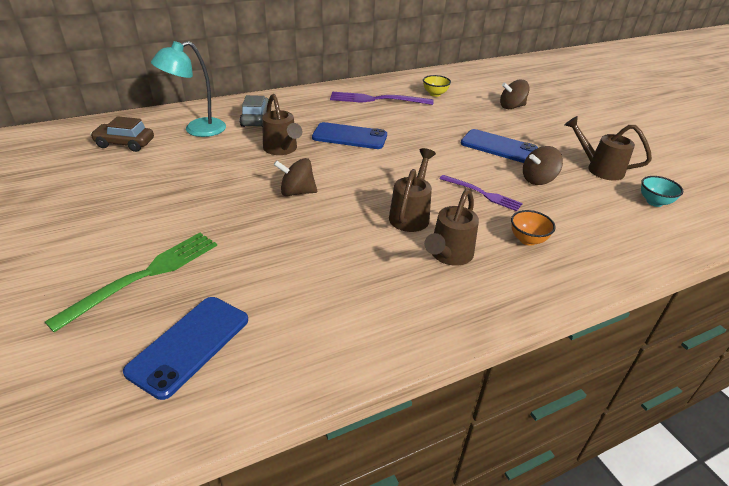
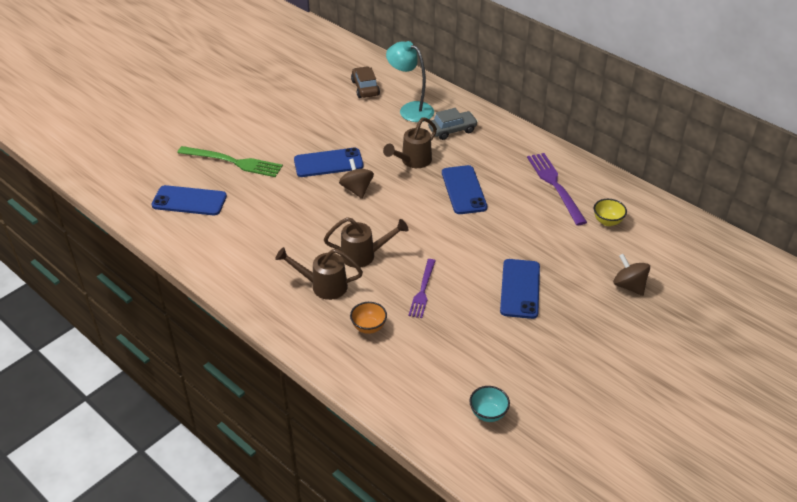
camera: 70 degrees right, 5 degrees up
brown spinning top [523,146,563,185] -> none
brown watering can [565,116,652,181] -> none
none -> blue phone [294,148,363,177]

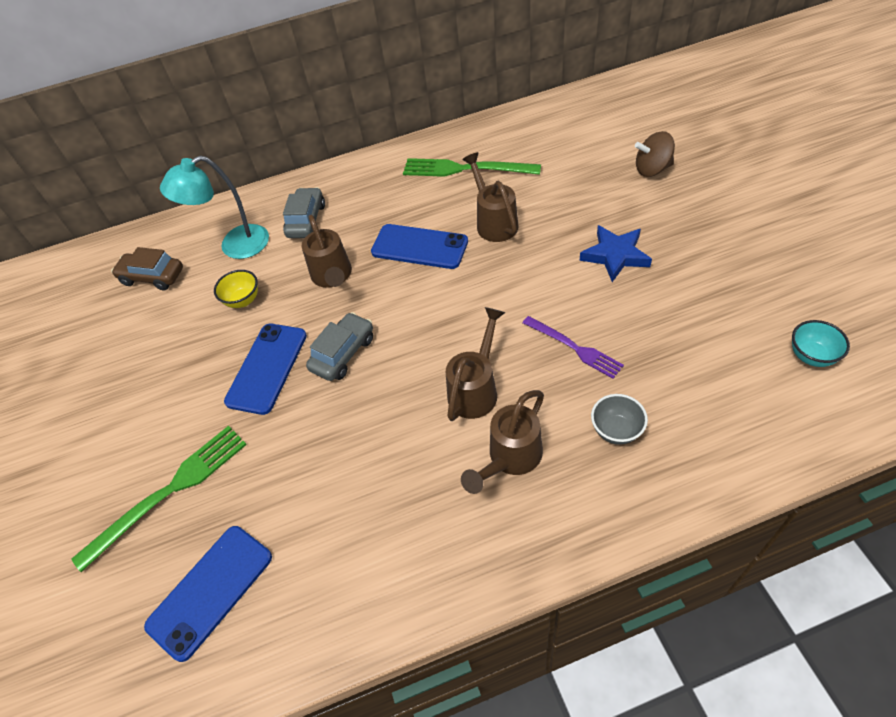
camera: 55 degrees left, 10 degrees up
brown spinning top [339,159,374,199] -> grey car [306,312,373,381]
orange bowl [350,302,387,334] -> grey bowl [591,394,648,445]
blue phone [500,259,540,319] -> blue star [580,225,652,282]
purple fork [527,153,587,225] -> green fork [403,158,541,177]
yellow bowl [594,199,627,226] -> yellow bowl moved to [214,270,258,308]
none -> brown watering can [462,152,519,242]

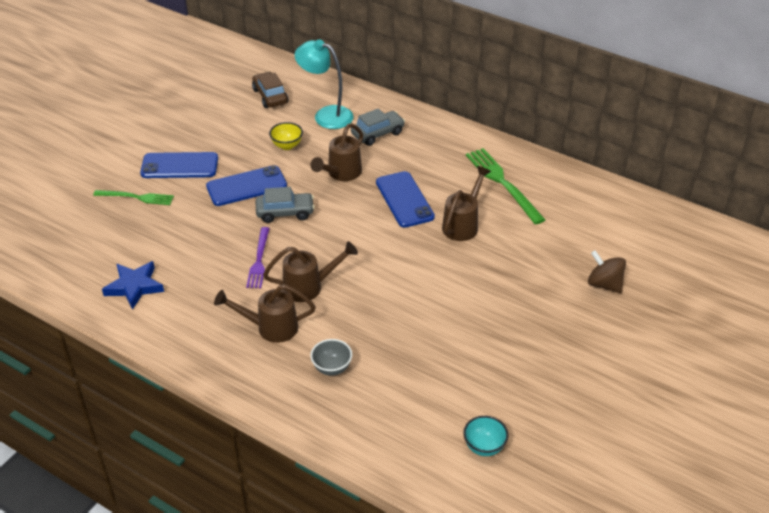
camera: 45 degrees right, 10 degrees down
green fork [71,425,247,572] -> green fork [93,190,174,205], size x0.64
blue phone [144,526,272,662] -> blue phone moved to [140,152,218,178]
purple fork [523,316,624,379] -> purple fork moved to [246,227,270,288]
blue star [580,225,652,282] -> blue star moved to [102,261,164,310]

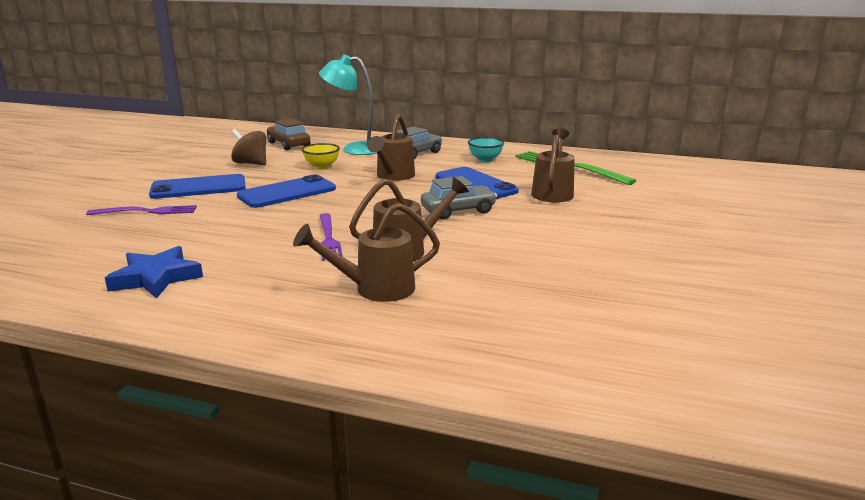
camera: 15 degrees left, 20 degrees down
green fork [93,190,174,205] -> purple fork [86,205,197,215]
grey car [256,187,315,223] -> grey car moved to [421,176,497,219]
grey bowl [310,339,352,376] -> none
turquoise bowl [463,416,508,456] -> turquoise bowl moved to [468,137,504,162]
brown spinning top [588,250,626,293] -> brown spinning top moved to [231,129,266,165]

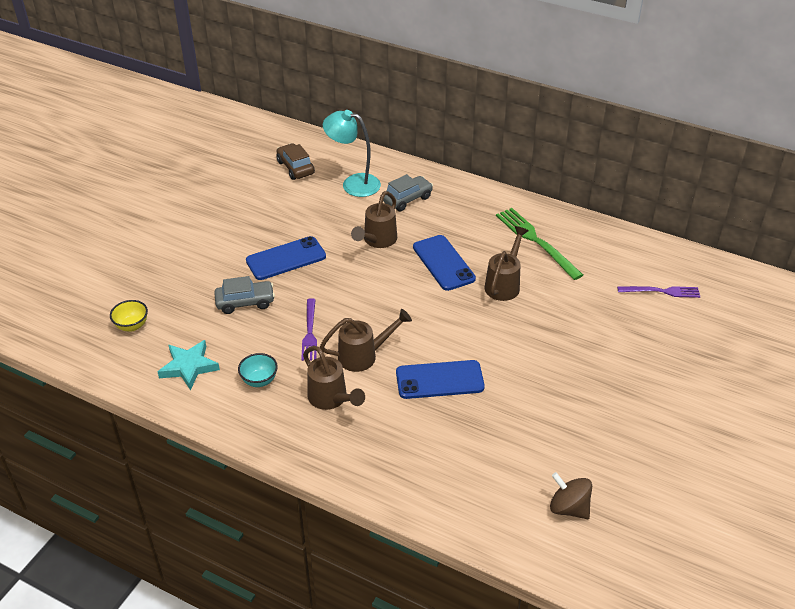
camera: 10 degrees right, 20 degrees up
purple fork [86,205,197,215] -> purple fork moved to [617,286,700,298]
blue star [105,246,203,299] -> turquoise star [158,340,220,390]
blue phone [149,174,246,199] -> blue phone moved to [396,360,485,399]
brown spinning top [231,129,266,165] -> brown spinning top moved to [550,472,592,519]
brown watering can [293,203,440,302] -> brown watering can turned 120 degrees counterclockwise [303,346,365,410]
yellow bowl [302,143,340,169] -> yellow bowl moved to [110,300,148,332]
grey car [421,176,497,219] -> grey car moved to [214,276,275,314]
turquoise bowl [468,137,504,162] -> turquoise bowl moved to [238,353,278,387]

